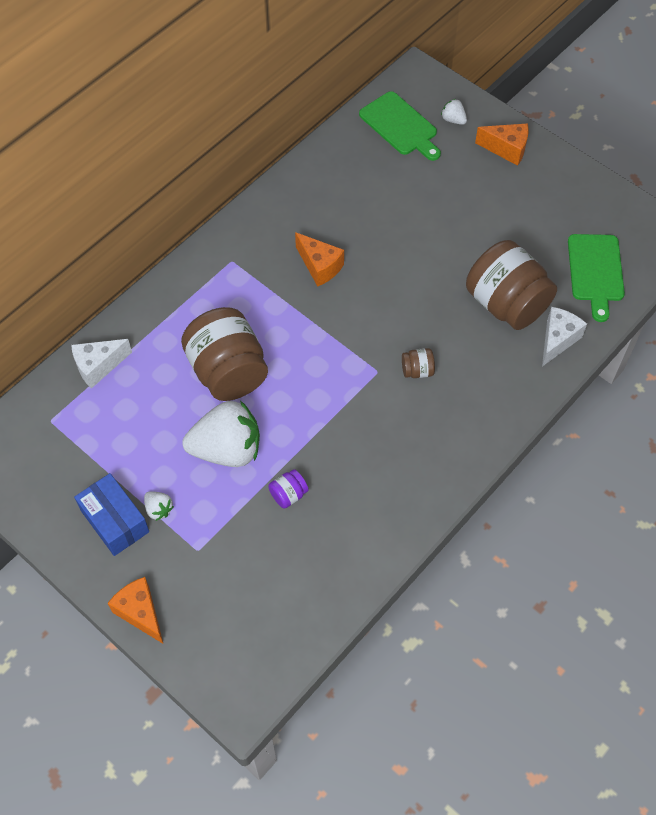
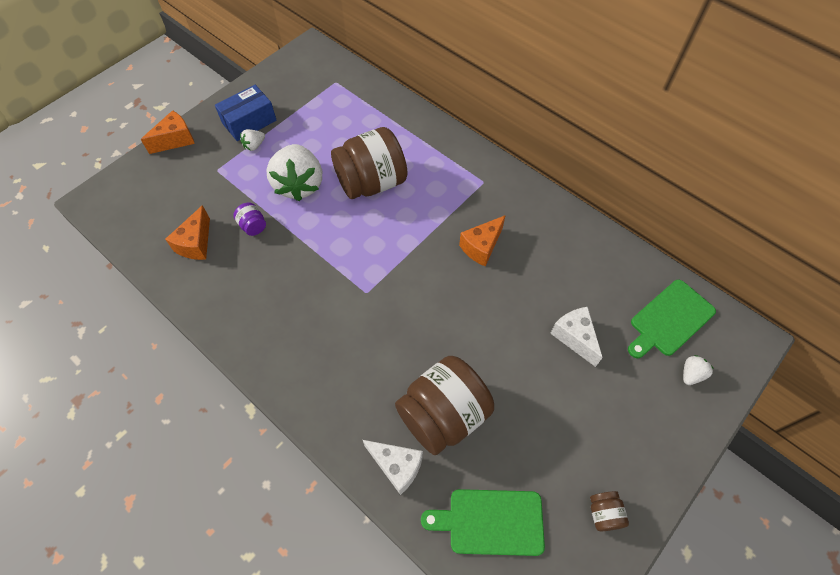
camera: 90 degrees right, 0 degrees up
white cheese [71,339,132,388] -> white cheese moved to [550,307,603,367]
brown jar [402,348,435,378] -> brown jar moved to [590,491,629,531]
orange cheese [475,123,529,166] -> orange cheese moved to [165,205,210,260]

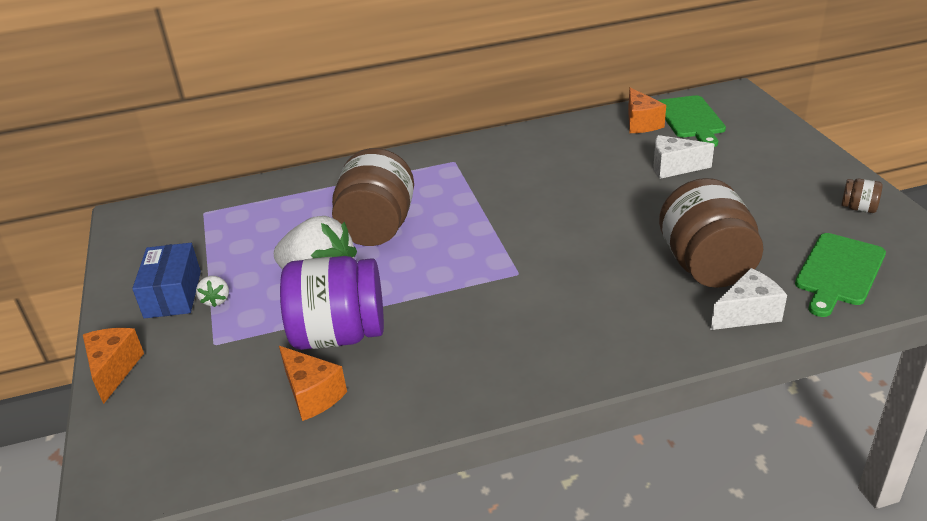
camera: 55 degrees left, 25 degrees down
purple jar [233,203,266,236] -> purple jar [280,256,384,350], size x2.42
orange cheese [459,215,506,267] -> orange cheese moved to [628,87,666,133]
white strawberry [683,355,714,385] -> none

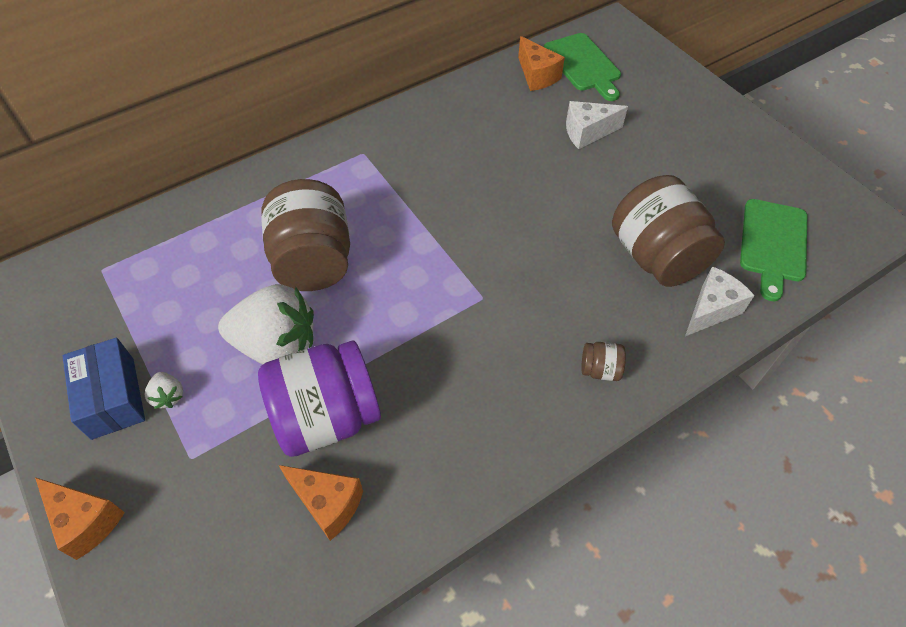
camera: 20 degrees left, 20 degrees up
orange cheese [83,328,144,404] -> orange cheese turned 150 degrees clockwise [35,477,125,560]
brown jar [841,179,883,213] -> brown jar moved to [581,342,626,381]

